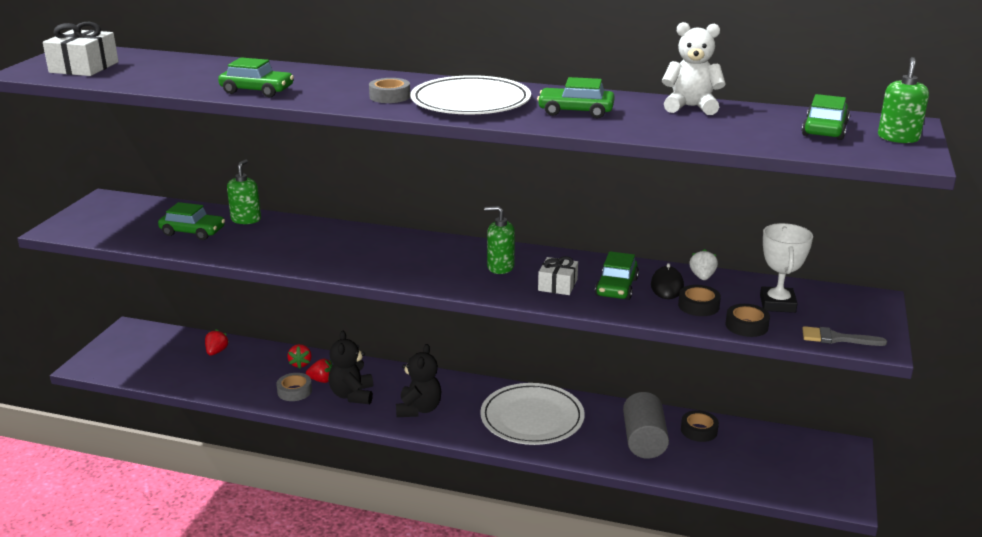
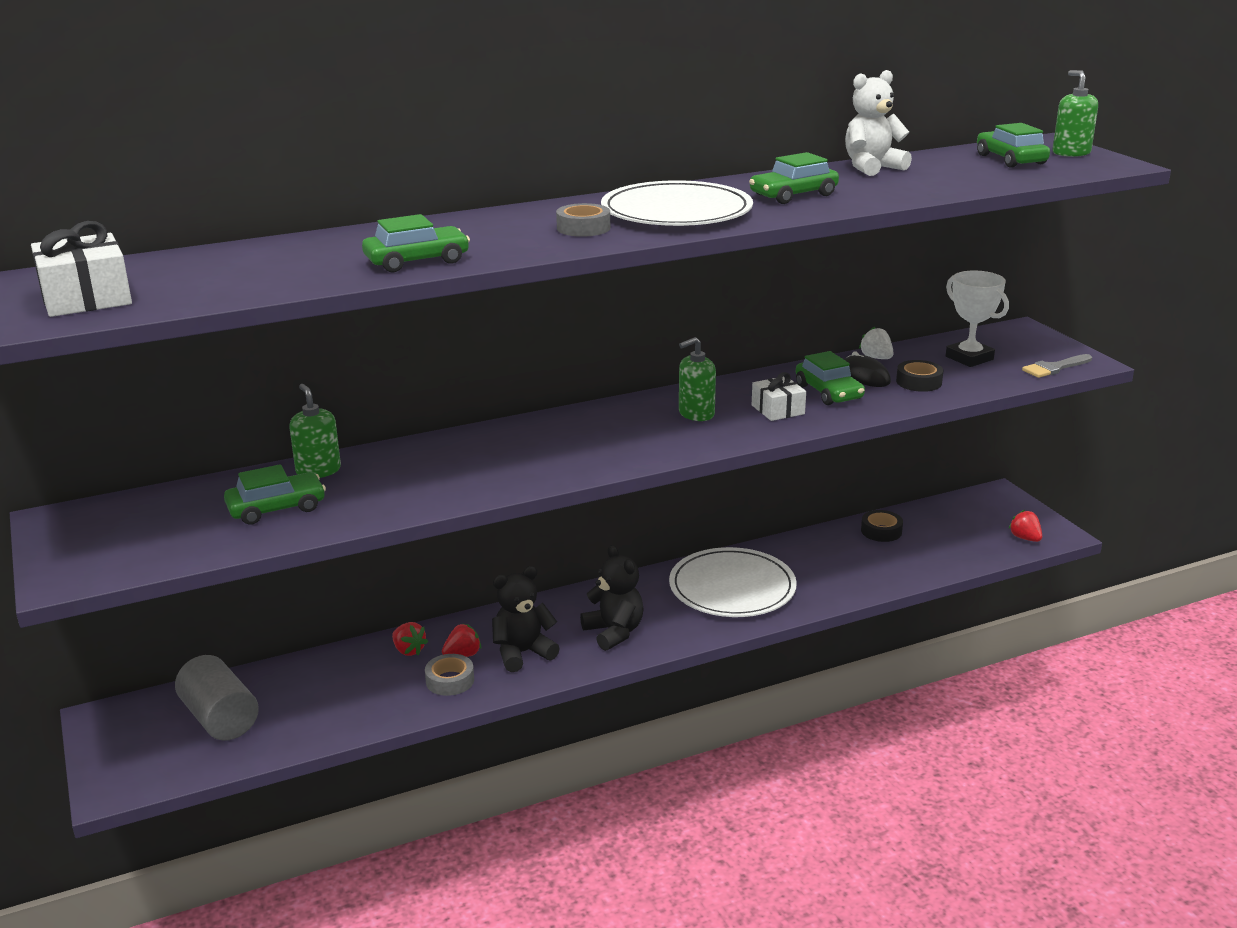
camera: 40 degrees left, 0 degrees up
red strawberry [205,329,229,356] -> red strawberry moved to [1008,510,1042,542]
black teddy bear [329,331,373,404] -> black teddy bear turned 105 degrees clockwise [492,566,560,672]
grey cylinder [623,392,669,459] -> grey cylinder moved to [175,655,259,741]
black tape [725,304,770,337] -> none

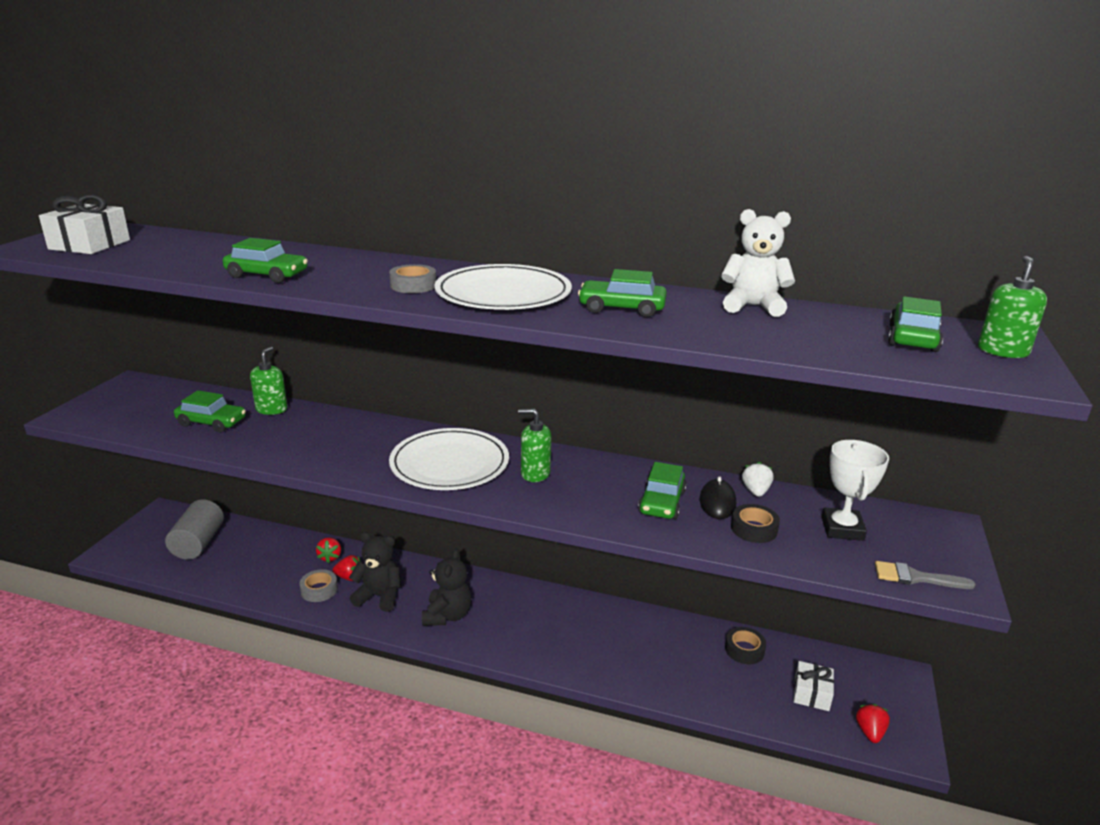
camera: 40 degrees right, 0 degrees up
white plate [669,547,797,617] -> white plate moved to [389,428,509,490]
white gift [752,372,806,421] -> white gift moved to [793,661,834,711]

